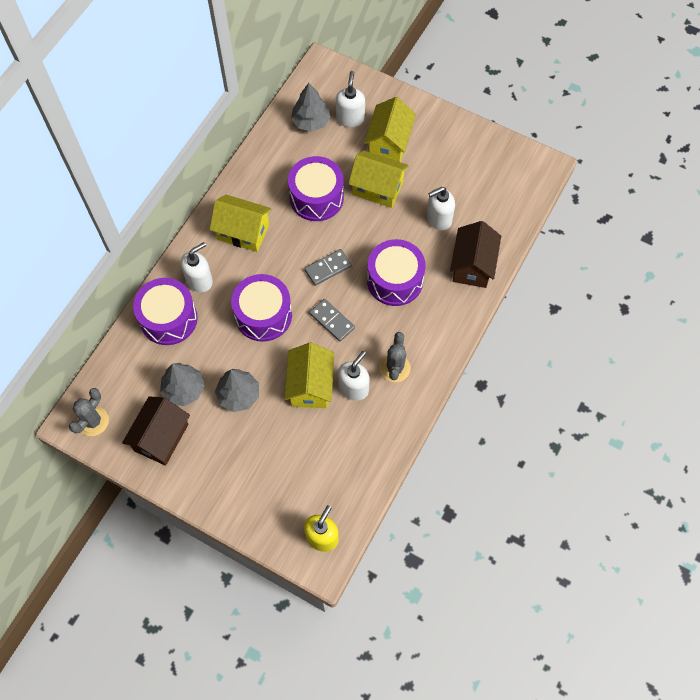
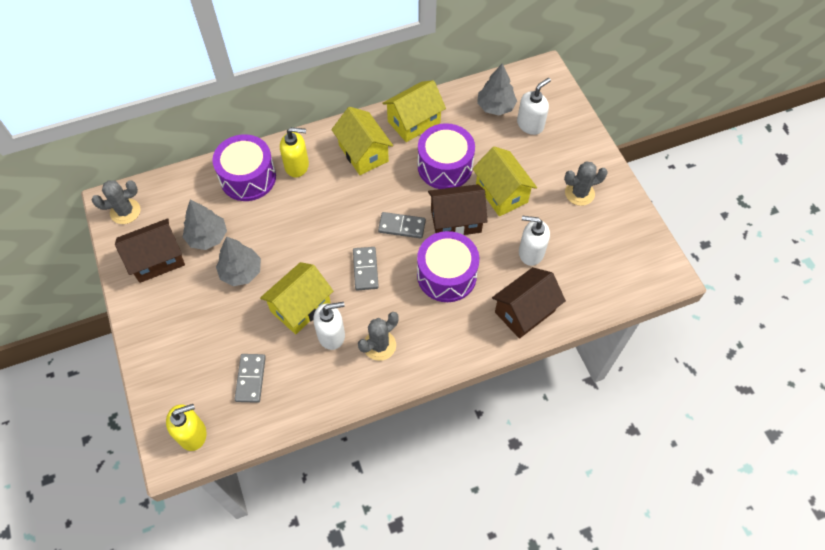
camera: 40 degrees right, 5 degrees down
white soap dispenser [181,242,213,293] -> yellow soap dispenser [280,127,309,178]
purple drum [231,274,292,342] -> none
yellow house [364,97,416,162] -> yellow house moved to [382,80,446,142]
none -> grey domino [235,354,266,403]
none -> brown house [428,184,488,235]
none -> grey cactus [564,161,608,206]

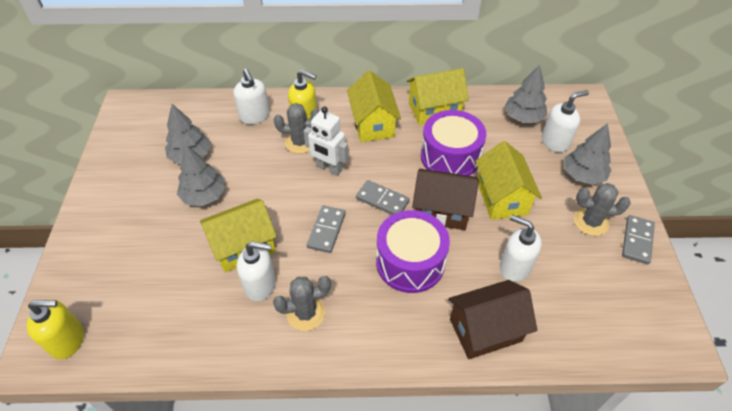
camera: 20 degrees right, 10 degrees down
grey cactus [92,180,141,224] -> grey cactus moved to [274,103,319,154]
brown house [115,218,185,283] -> none
purple drum [212,134,276,201] -> white soap dispenser [234,69,270,124]
grey domino [235,354,266,403] -> grey domino moved to [622,215,655,264]
none -> white robot [304,107,348,176]
none -> grey tree [564,123,611,185]

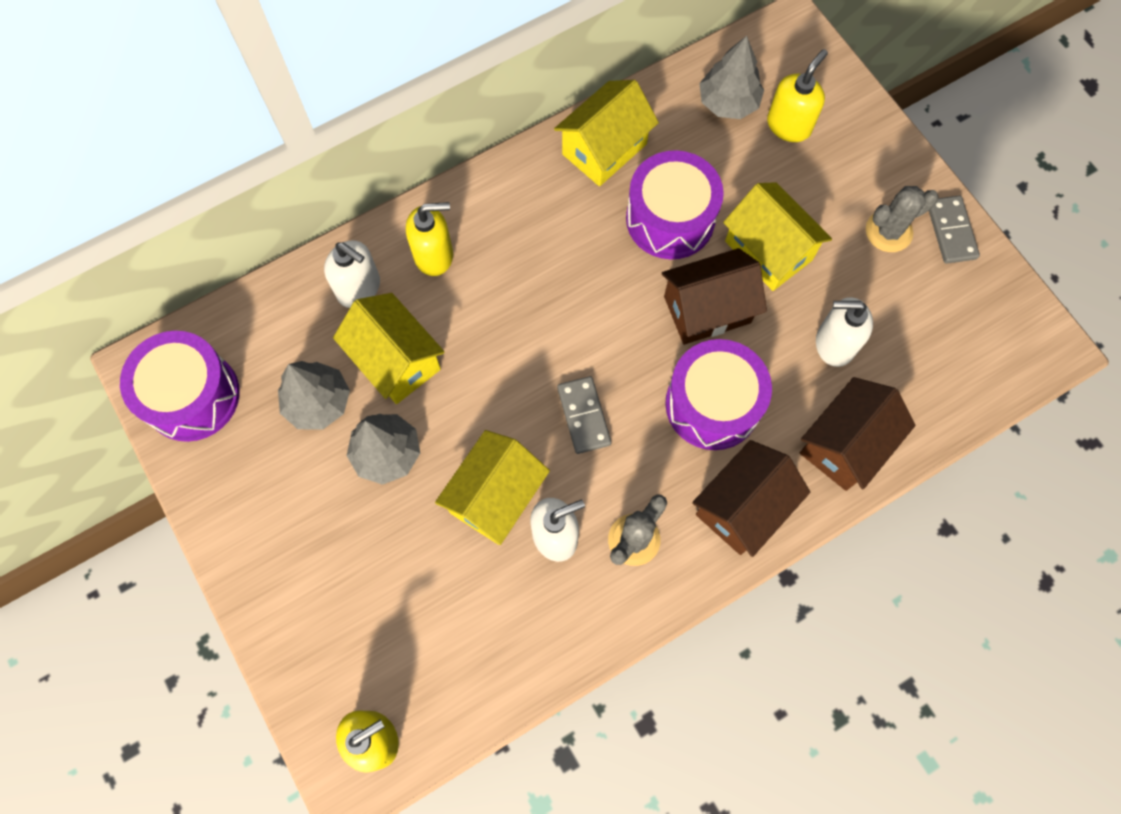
camera: 30 degrees left, 20 degrees up
grey cactus [274,103,319,154] -> none
white robot [304,107,348,176] -> none
yellow house [347,70,401,142] -> yellow house moved to [333,293,445,404]
grey domino [356,180,410,215] -> none
white soap dispenser [542,90,589,153] -> yellow soap dispenser [767,49,828,142]
grey tree [564,123,611,185] -> none
none -> purple drum [120,331,240,442]
none -> brown house [692,440,810,557]

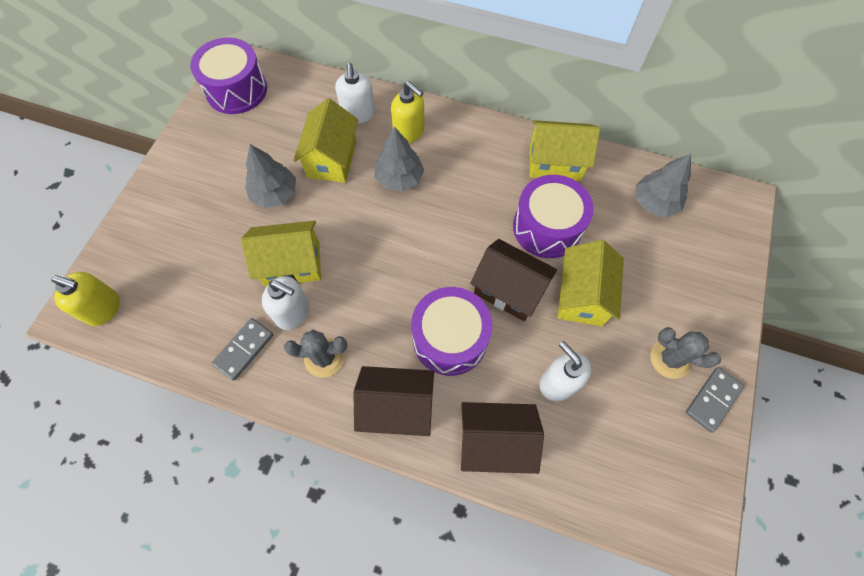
camera: 50 degrees right, 5 degrees down
grey tree [278,361,350,430] -> grey tree moved to [374,127,424,192]
grey domino [557,376,611,454] -> grey domino moved to [212,318,273,381]
yellow soap dispenser [767,49,828,142] -> none

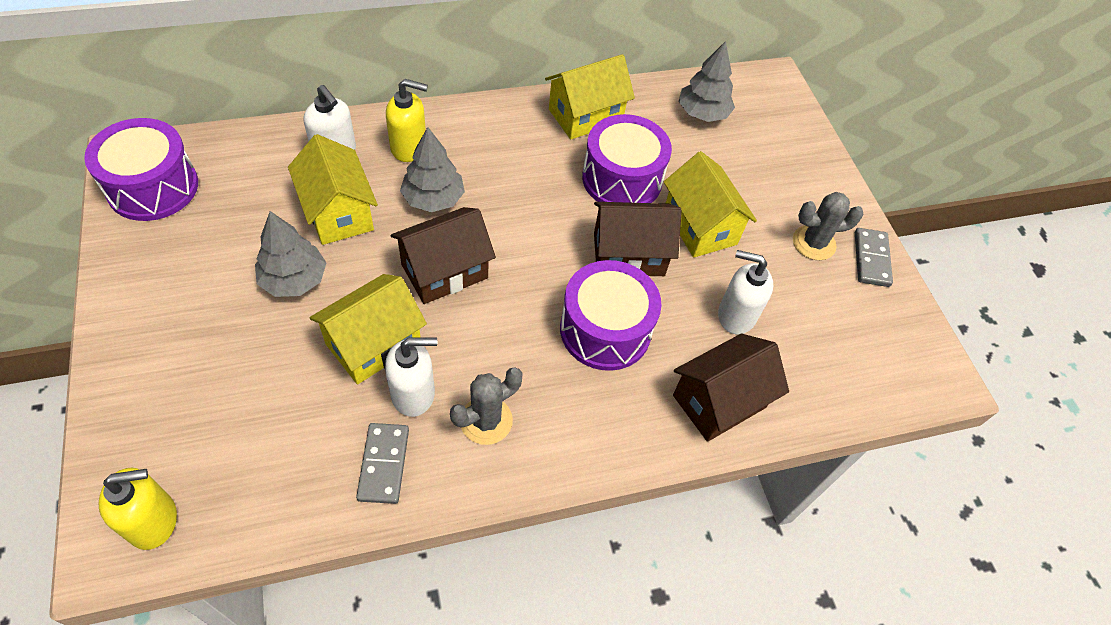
camera: 40 degrees left, 10 degrees down
brown house [353,366,434,436] -> brown house moved to [391,207,496,304]

